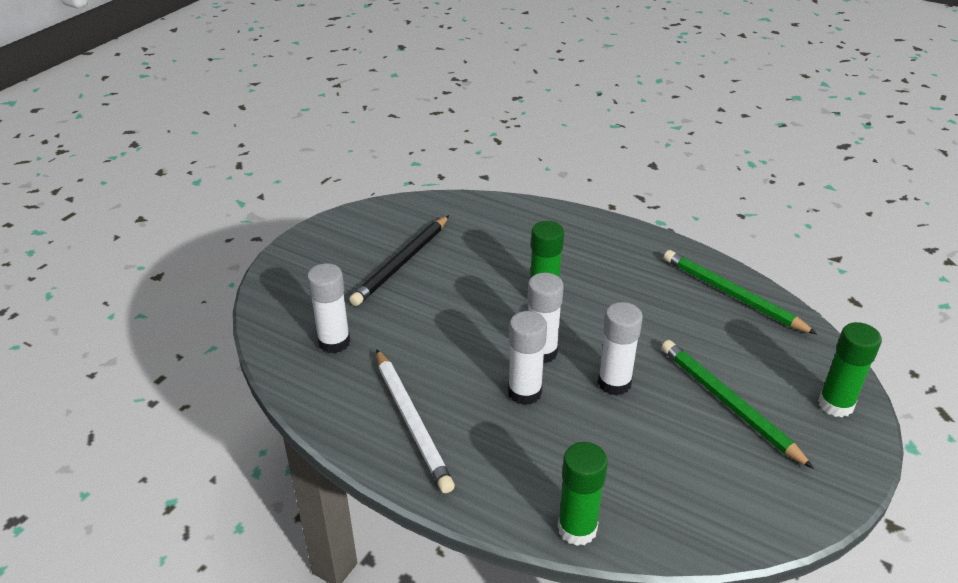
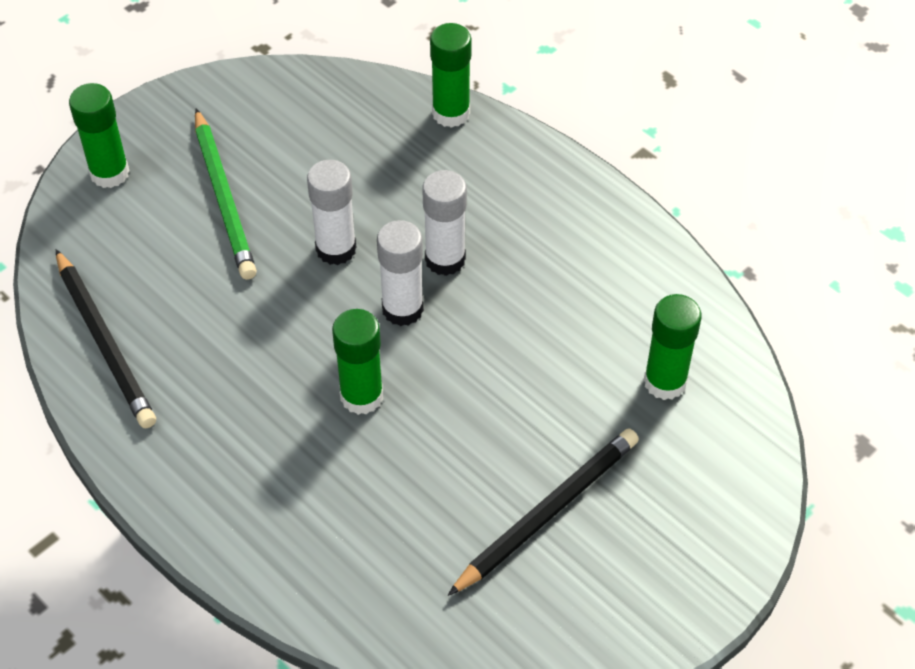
camera: 165 degrees left, 15 degrees up
white glue stick [307,263,350,354] -> green glue stick [644,294,702,400]
white pencil [376,349,455,493] -> none
green pencil [664,250,817,334] -> black pencil [56,249,156,428]

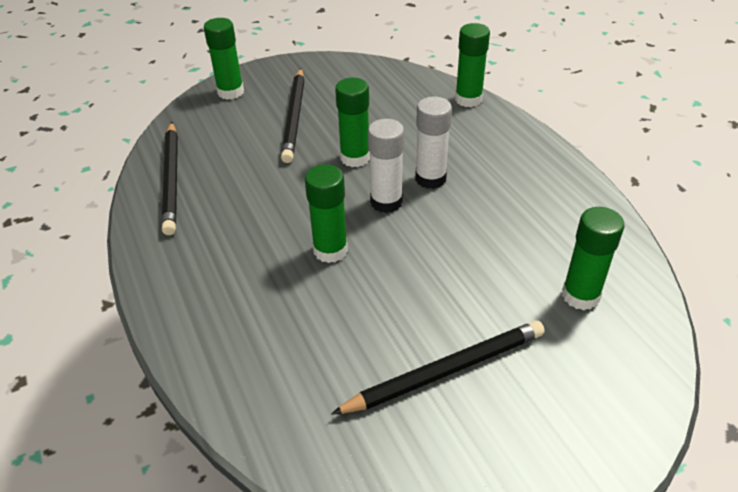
camera: 20 degrees right, 10 degrees down
green pencil [195,108,257,280] -> black pencil [281,68,305,163]
white glue stick [307,160,356,265] -> green glue stick [335,78,370,167]

